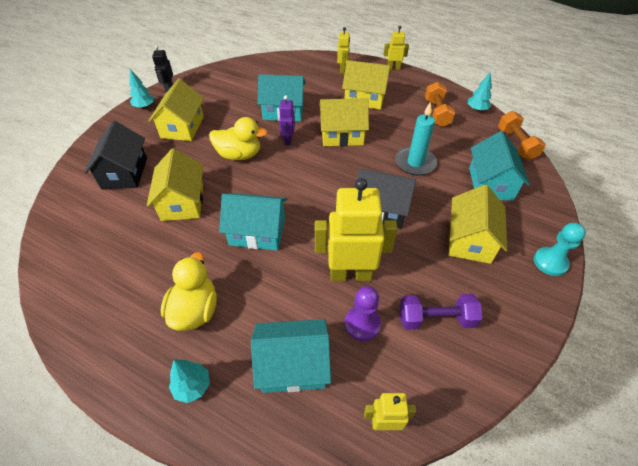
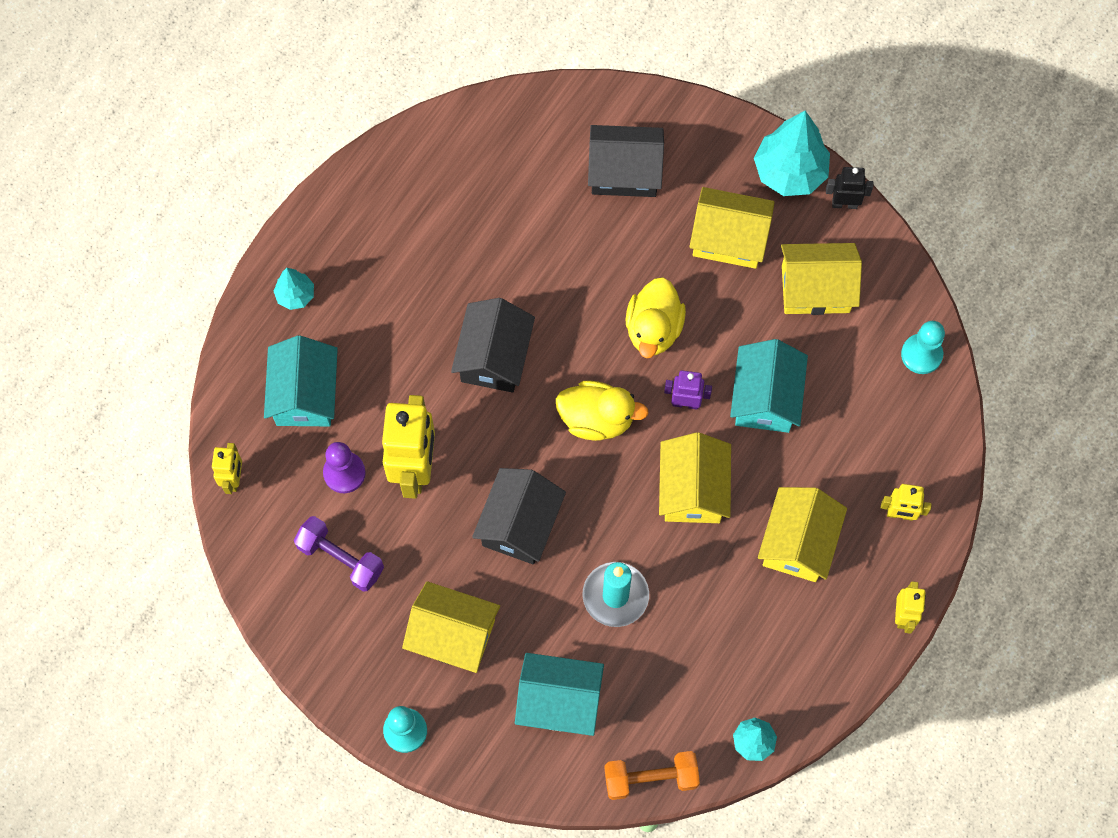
camera: 95 degrees right, 20 degrees up
turquoise tree [129,69,154,109] -> turquoise tree [754,111,830,196], size x1.90
yellow house [147,148,203,221] -> yellow house moved to [781,243,862,315]
yellow duck [161,252,217,331] -> yellow duck moved to [556,381,649,441]
turquoise house [219,193,287,251] -> black house [451,298,535,393]
purple dumbbell [400,294,483,330] -> purple dumbbell turned 60 degrees counterclockwise [294,516,384,592]
orange dumbbell [425,82,455,127] -> none
none -> turquoise pawn [901,321,945,374]

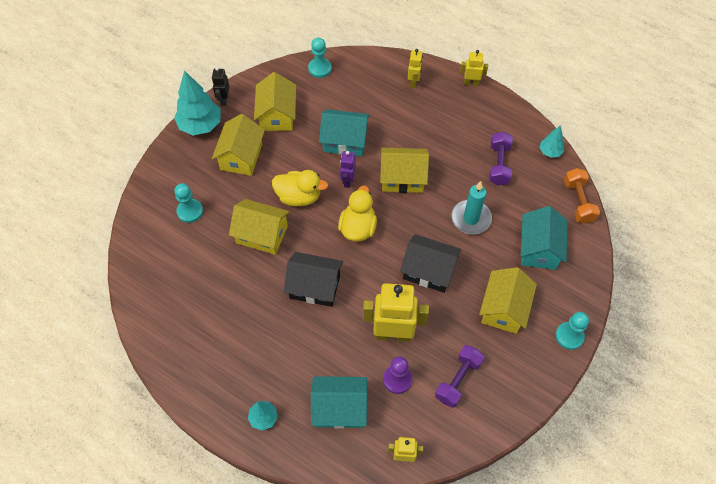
camera: 90 degrees left, 10 degrees down
black house [588,125,664,197] -> turquoise pawn [174,183,203,223]
yellow house [758,487,847,582] -> yellow house moved to [229,199,290,255]
none -> purple dumbbell [489,132,513,185]

